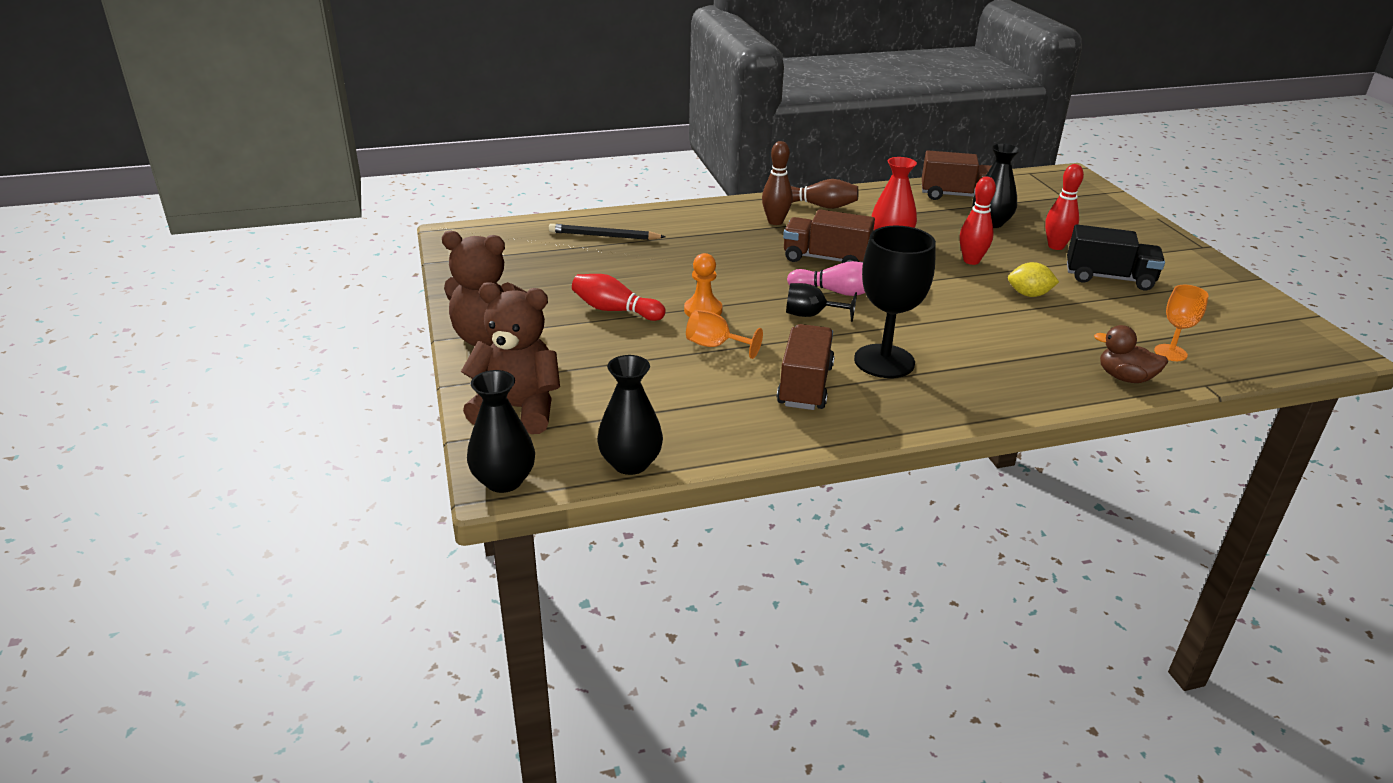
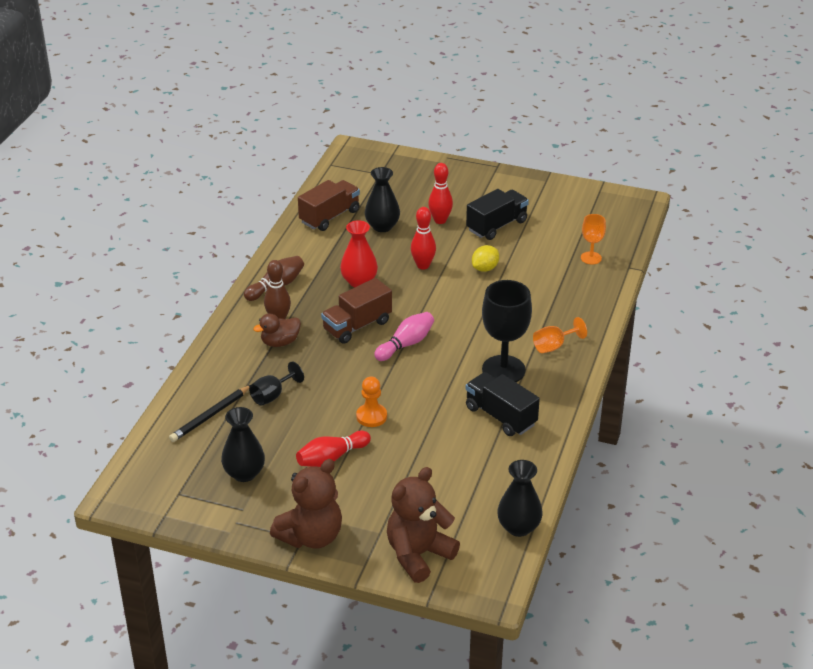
camera: 55 degrees left, 5 degrees up
black vase [467,370,535,493] -> black vase moved to [221,407,265,482]
orange goblet [686,310,763,359] -> orange goblet moved to [533,317,587,353]
brown truck [777,324,835,410] -> black truck [466,372,540,436]
black goblet [786,283,857,322] -> black goblet moved to [249,362,304,406]
brown duck [1094,325,1168,383] -> brown duck moved to [253,313,301,347]

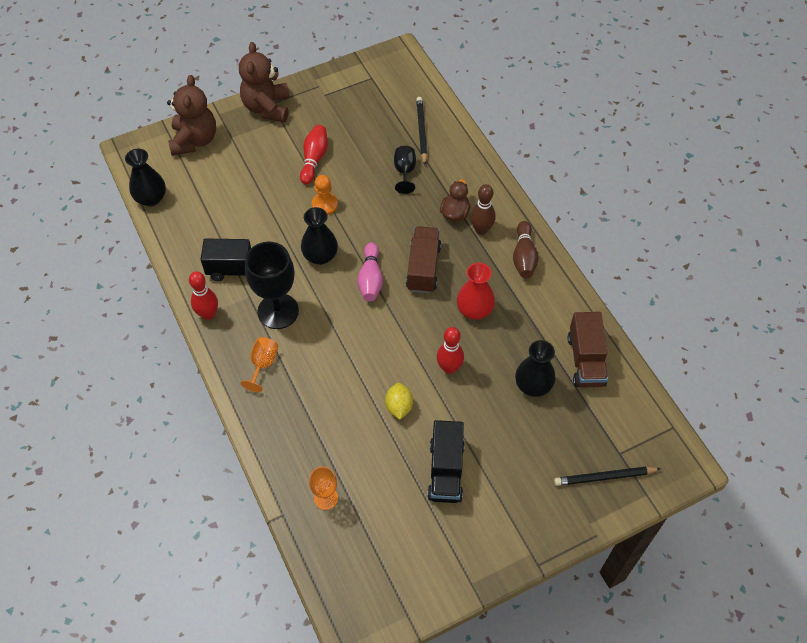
camera: 135 degrees right, 20 degrees up
black vase [221,407,265,482] -> black vase moved to [301,207,338,265]
red bowling pin [428,163,453,224] -> red bowling pin moved to [189,271,218,320]
none -> black pencil [554,467,661,486]

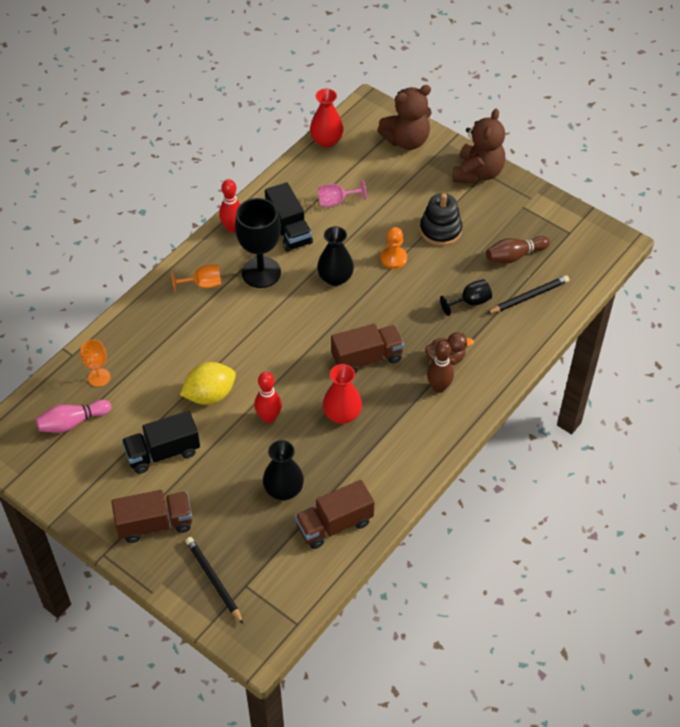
camera: 65 degrees right, 5 degrees down
black vase [125,149,166,206] -> red vase [310,89,344,148]
brown teddy bear [239,42,290,123] -> brown teddy bear turned 135 degrees clockwise [453,109,505,184]
red bowling pin [300,125,328,185] -> black stacking toy [420,193,462,246]
pink bowling pin [357,242,383,302] -> pink bowling pin moved to [36,400,111,433]
yellow lemon [385,383,413,420] -> yellow lemon [180,362,236,405], size x1.53
brown bowling pin [513,221,539,278] -> brown bowling pin moved to [486,236,550,264]
none -> brown truck [111,490,192,543]
none -> pink goblet [318,180,366,207]

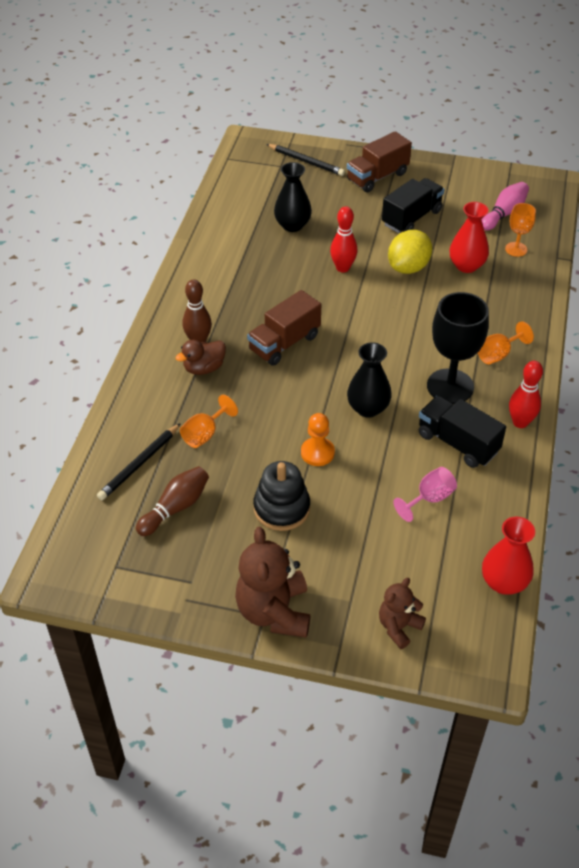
camera: 155 degrees right, 5 degrees down
brown truck [295,480,374,549] -> none
red vase [323,364,362,424] -> red vase moved to [450,202,489,273]
brown teddy bear [377,85,432,150] -> brown teddy bear [379,578,426,649], size x0.58
black goblet [440,279,492,316] -> orange goblet [180,395,238,448]

